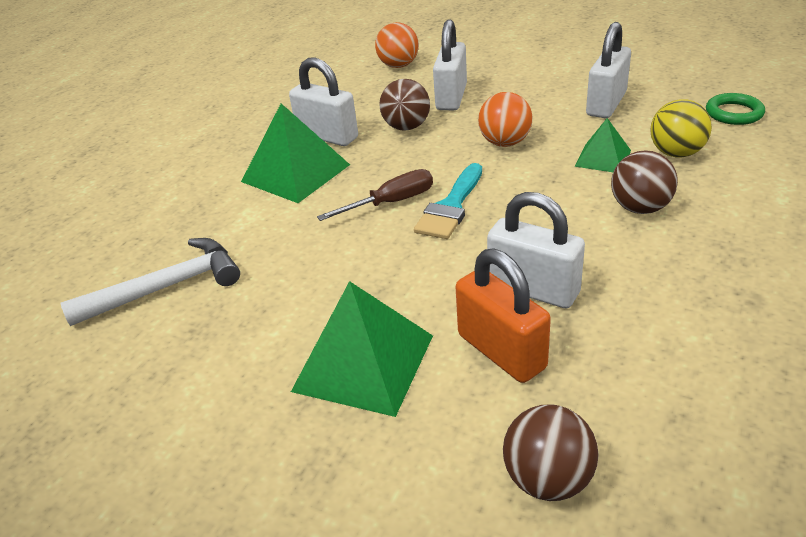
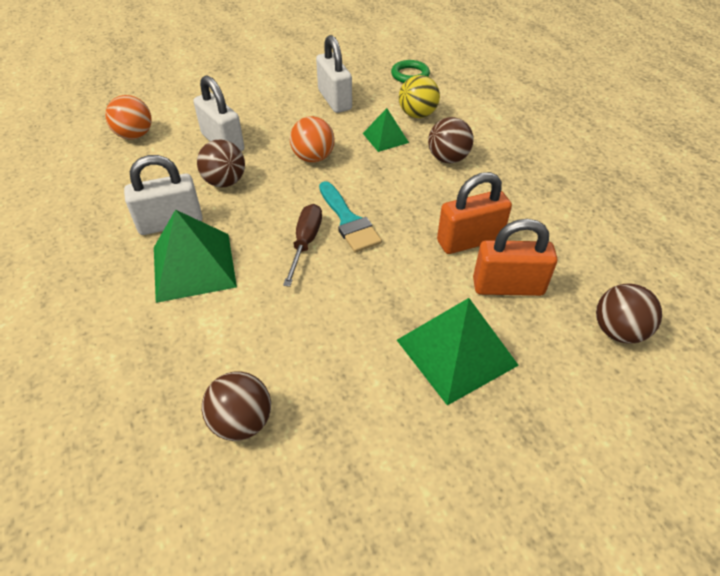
camera: 55 degrees left, 10 degrees up
white hammer [61,238,240,326] -> brown ball [202,372,271,441]
white padlock [487,192,585,308] -> orange padlock [437,172,512,254]

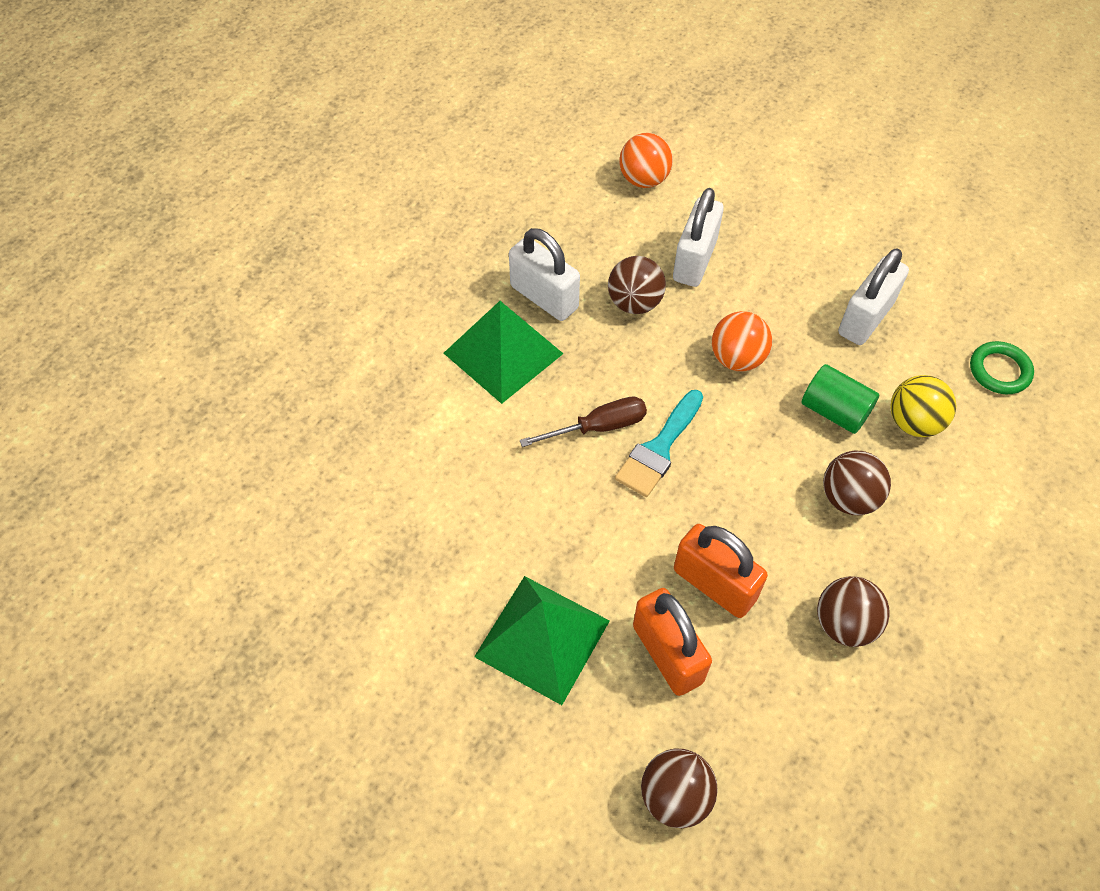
camera: 60 degrees right, 10 degrees up
brown ball [202,372,271,441] -> brown ball moved to [817,576,890,647]
green pyramid [363,108,409,152] -> green cylinder [801,364,880,434]

